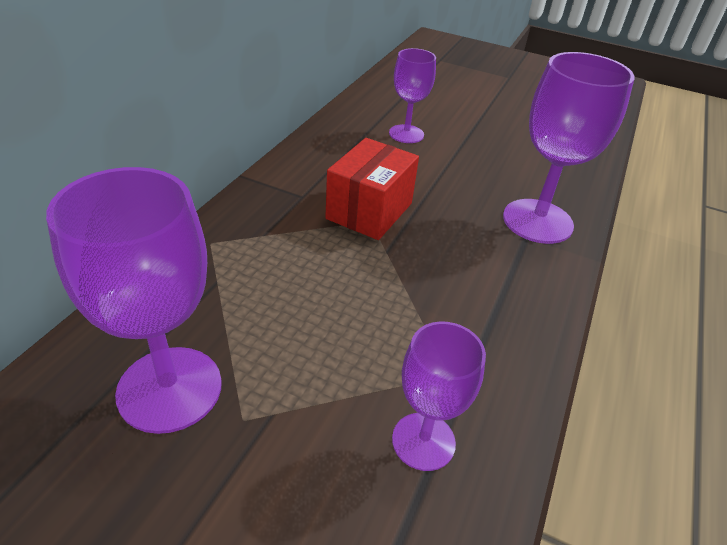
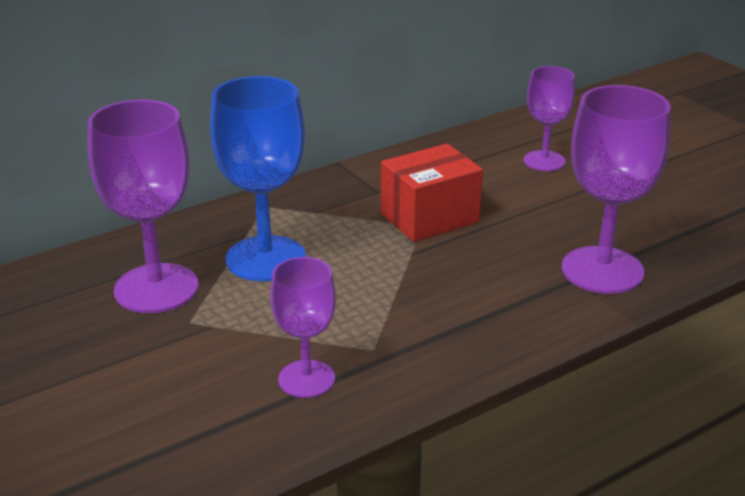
camera: 35 degrees right, 10 degrees down
none -> blue goblet [210,76,306,281]

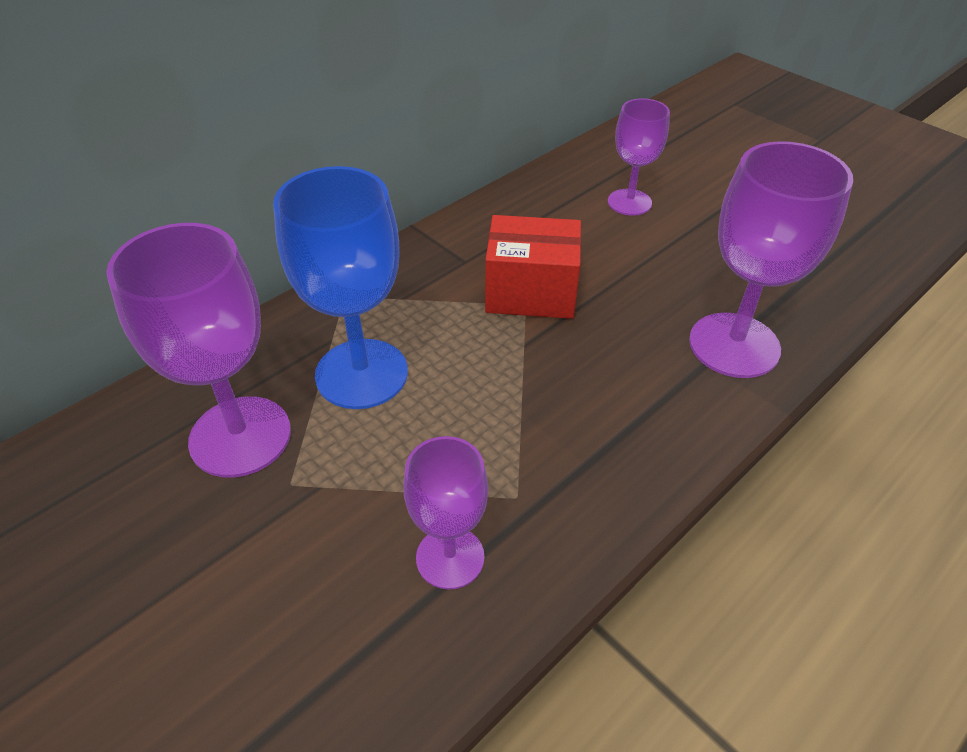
camera: 10 degrees left, 15 degrees up
red box [381,144,483,242] -> red box turned 45 degrees clockwise [485,215,581,319]

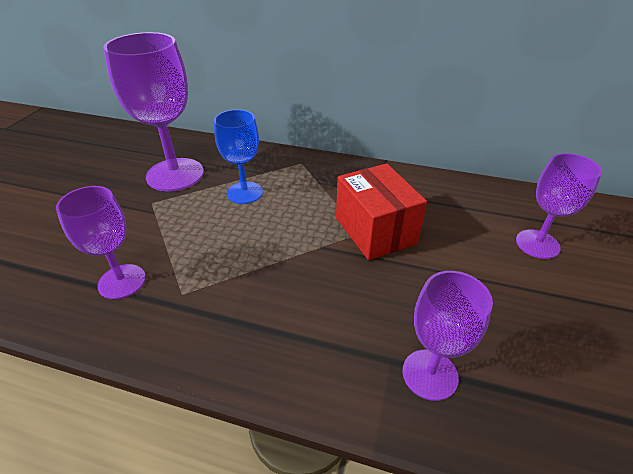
camera: 60 degrees right, 5 degrees down
blue goblet [273,166,408,409] -> blue goblet [214,109,263,204], size x0.61
purple goblet [689,141,853,378] -> purple goblet [402,271,493,401], size x0.61

